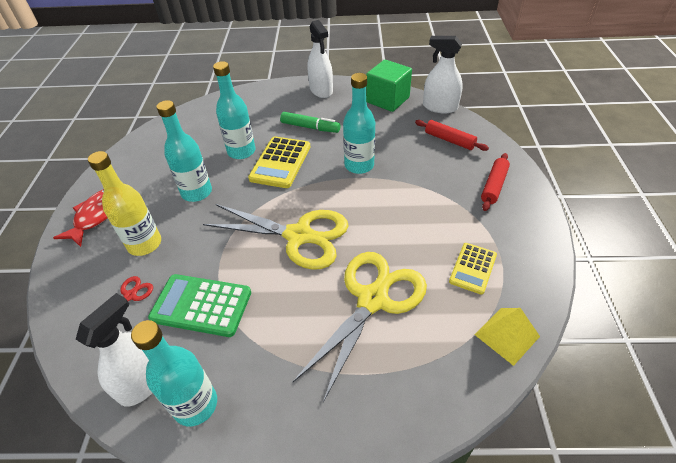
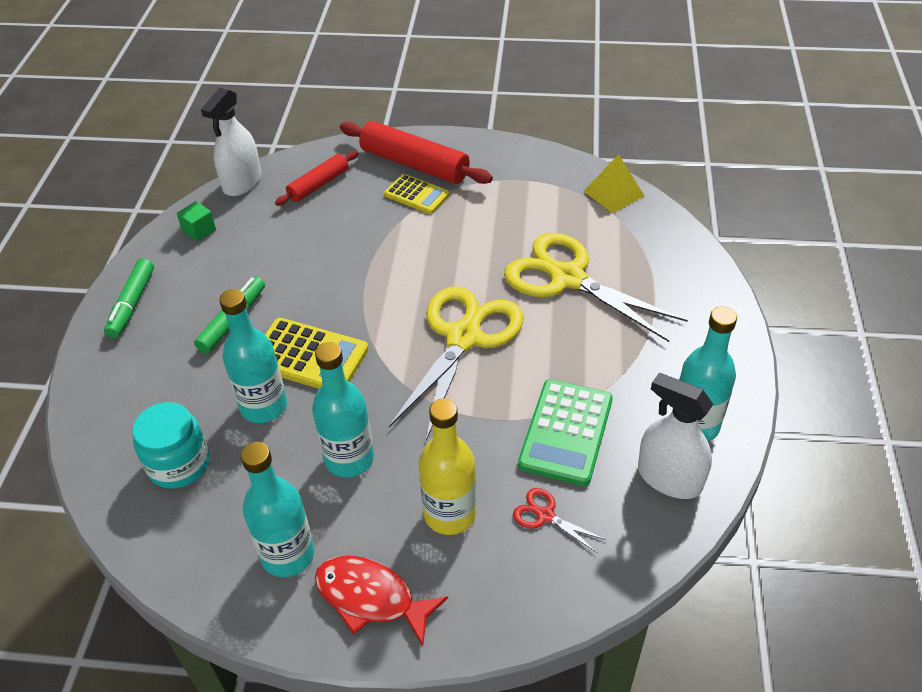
camera: 85 degrees left, 0 degrees up
white spray bottle [308,20,333,98] -> green marker [104,258,154,338]
turquoise bottle [343,73,375,174] -> turquoise bottle moved to [241,442,315,577]
green cube [366,60,412,112] -> green cube [177,201,216,241], size x0.49
yellow calculator [449,243,497,295] -> yellow calculator moved to [384,174,450,214]
red rolling pin [481,153,510,211] -> red rolling pin [340,121,493,184], size x1.68
none -> turquoise jar [132,402,210,489]

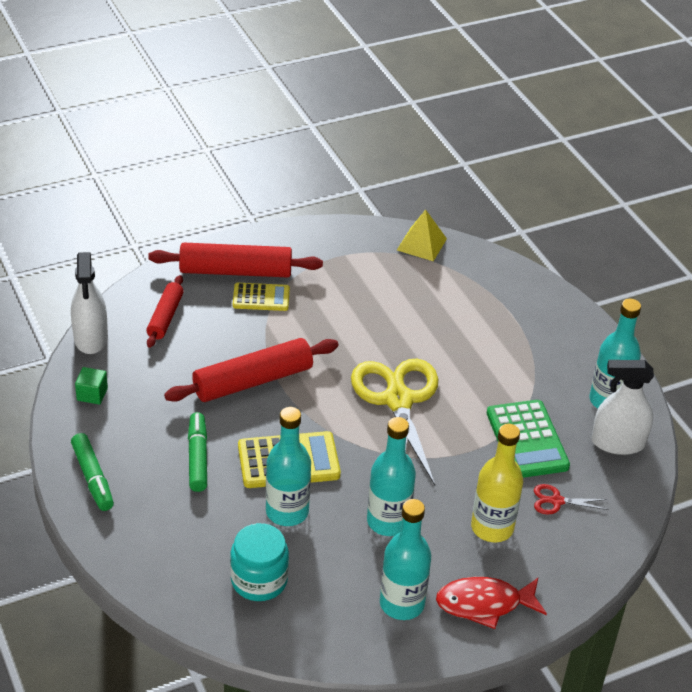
camera: 35 degrees left, 5 degrees down
yellow scissors [504,233,688,342] -> none
none -> red rolling pin [164,338,339,402]

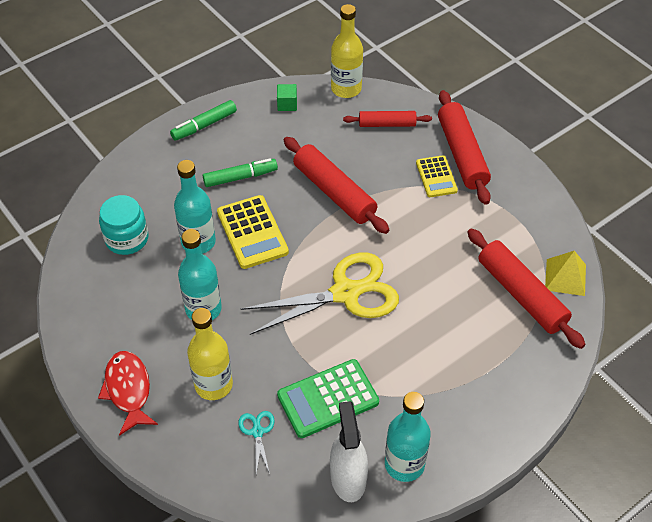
camera: 80 degrees right, 10 degrees up
white spray bottle [71,252,108,354] -> yellow bottle [331,4,363,98]
turquoise bottle [380,499,431,620] -> none
red scissors [534,484,609,515] -> turquoise scissors [238,411,275,474]
none -> red rolling pin [467,228,586,349]

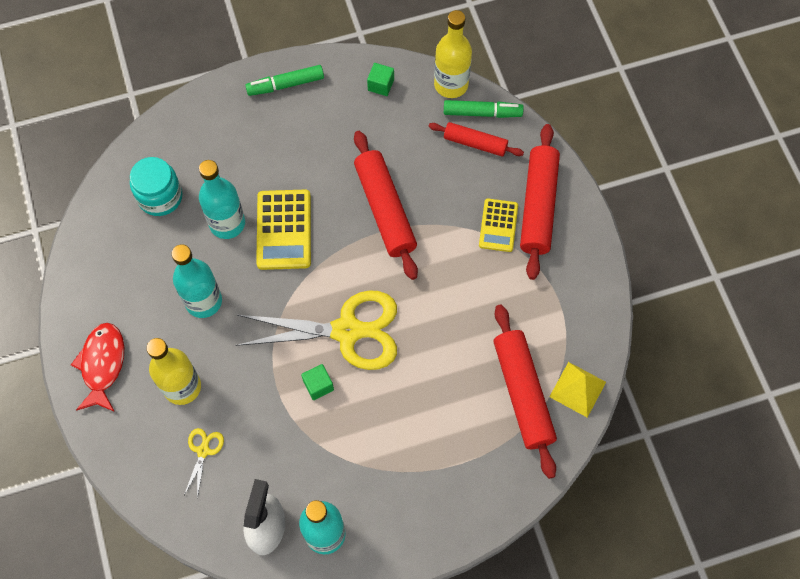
camera: 20 degrees right, 15 degrees up
green marker [203,158,278,187] -> green marker moved to [444,100,523,118]
turquoise scissors [238,411,275,474] -> yellow scissors [184,428,224,498]
green calculator [277,359,379,438] -> none
none -> green cube [301,364,334,400]

